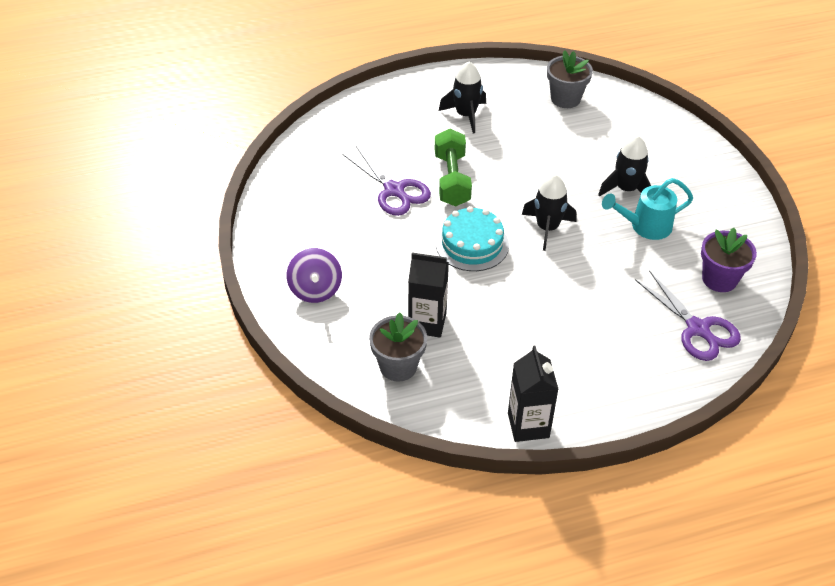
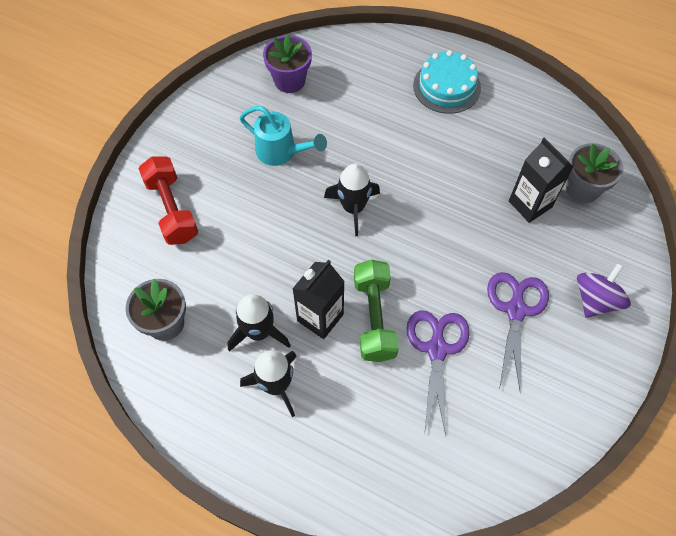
camera: 135 degrees left, 15 degrees up
green dumbbell [435,129,472,206] -> green dumbbell turned 45 degrees counterclockwise [354,259,399,362]
turquoise cake [436,206,509,271] -> turquoise cake moved to [413,50,481,114]
black carton [508,346,558,442] -> black carton moved to [292,260,345,339]
black rocket [598,135,651,197] -> black rocket moved to [227,294,291,352]
purple scissors [635,270,741,361] -> purple scissors moved to [487,272,549,391]
none -> red dumbbell [138,156,198,245]

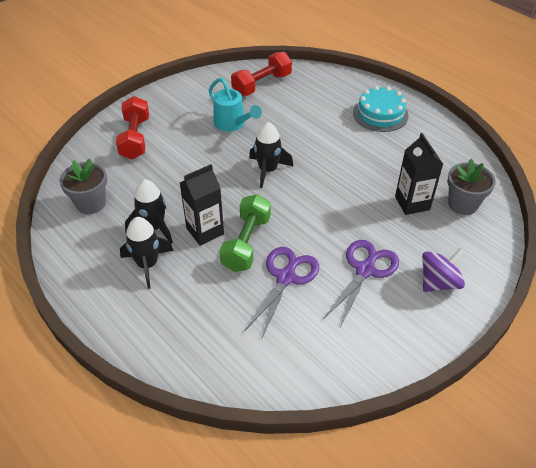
camera: 20 degrees right, 15 degrees down
purple flower pot [263,34,312,93] -> red dumbbell [231,51,292,96]

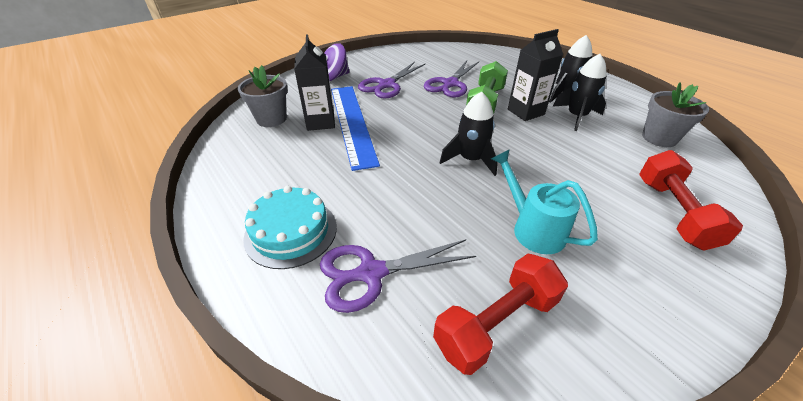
camera: 175 degrees left, 5 degrees down
none -> purple scissors [320,239,476,313]
none -> blue ruler [331,86,380,171]

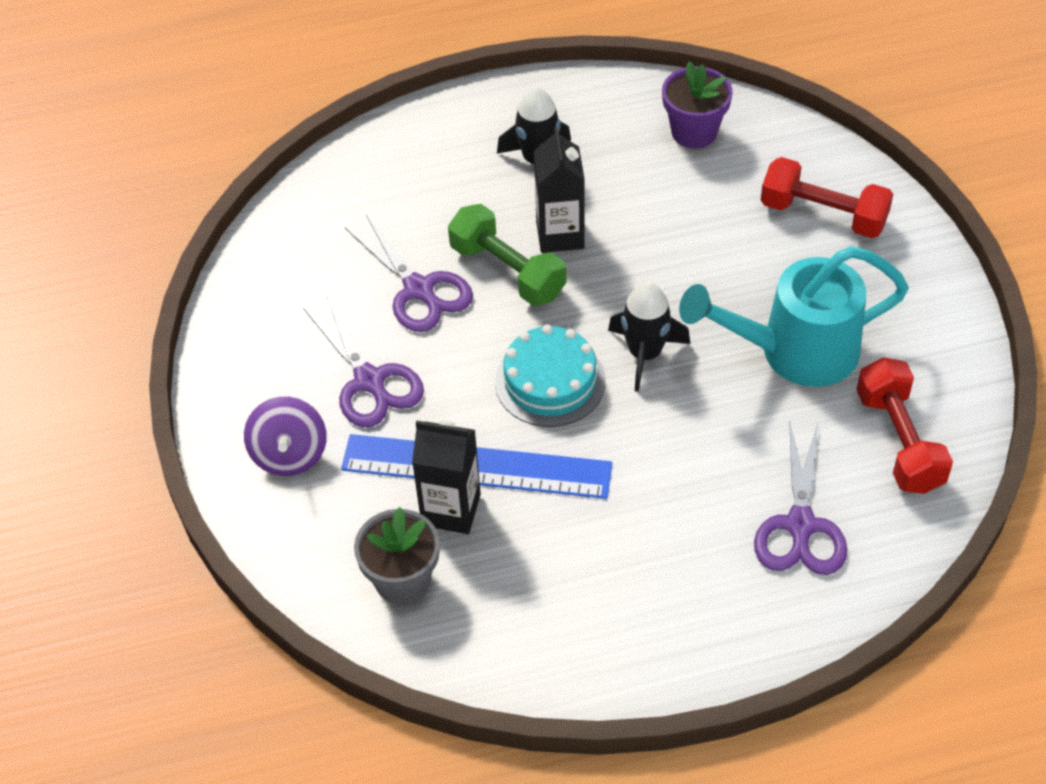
camera: 65 degrees left, 10 degrees up
turquoise cake [243,186,337,269] -> turquoise cake moved to [495,325,606,427]
turquoise watering can [491,149,598,254] -> turquoise watering can [679,246,909,387], size x1.56
black rocket [553,54,607,131] -> none
grey flower pot [642,82,709,147] -> purple flower pot [662,61,733,148]

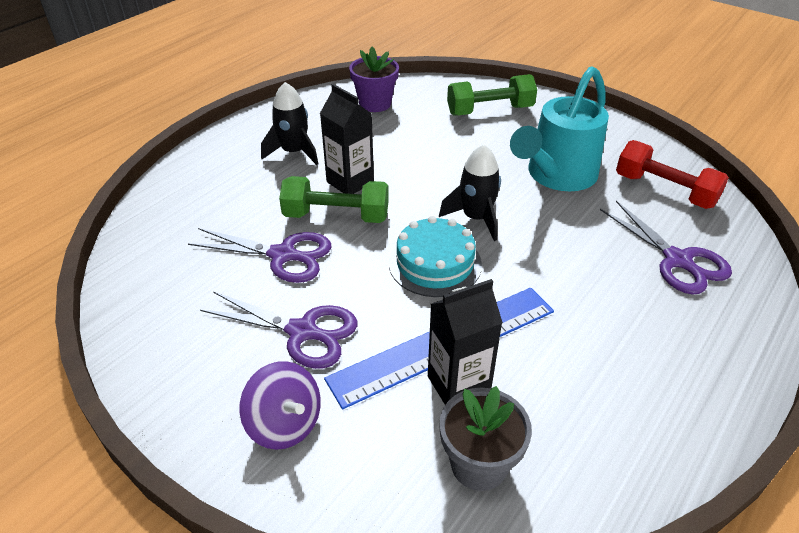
camera: 40 degrees left, 10 degrees down
red dumbbell [761,157,893,238] -> green dumbbell [447,74,537,115]

